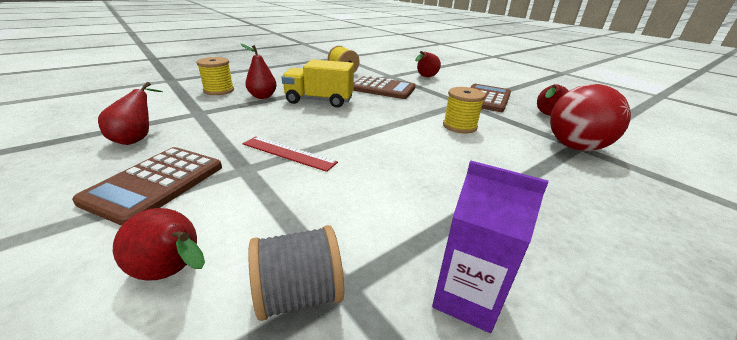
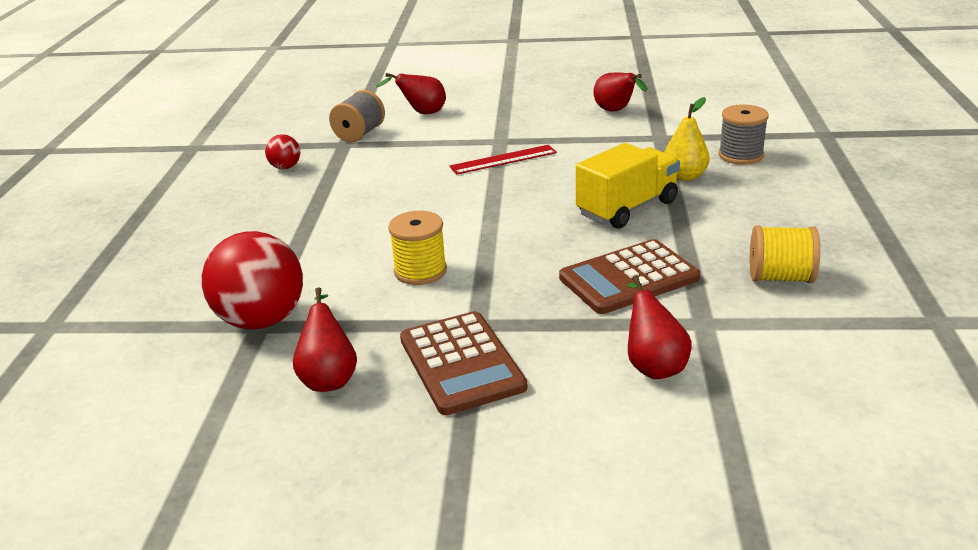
camera: 135 degrees right, 0 degrees up
brown calculator [72,147,222,226] -> none
yellow spool [196,57,234,95] -> grey spool [718,104,769,165]
red pear [241,44,277,99] -> yellow pear [664,97,710,181]
purple carton [432,160,548,333] -> red ball [265,134,300,169]

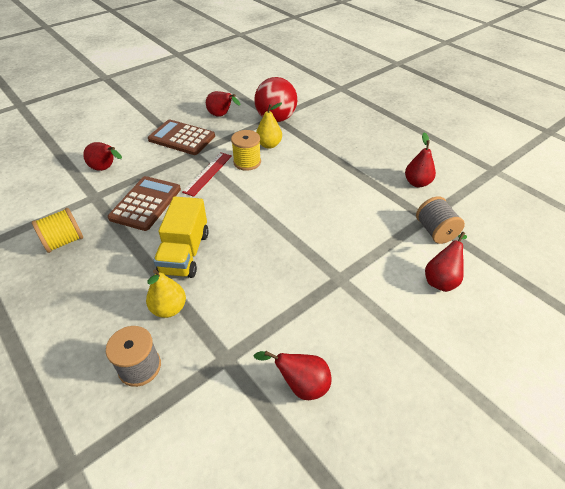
camera: 135 degrees right, 15 degrees up
red ball [265,134,300,169] -> red pear [405,133,436,187]
red ruler [449,145,557,175] -> red ruler moved to [182,152,232,197]
none -> yellow pear [256,102,282,149]

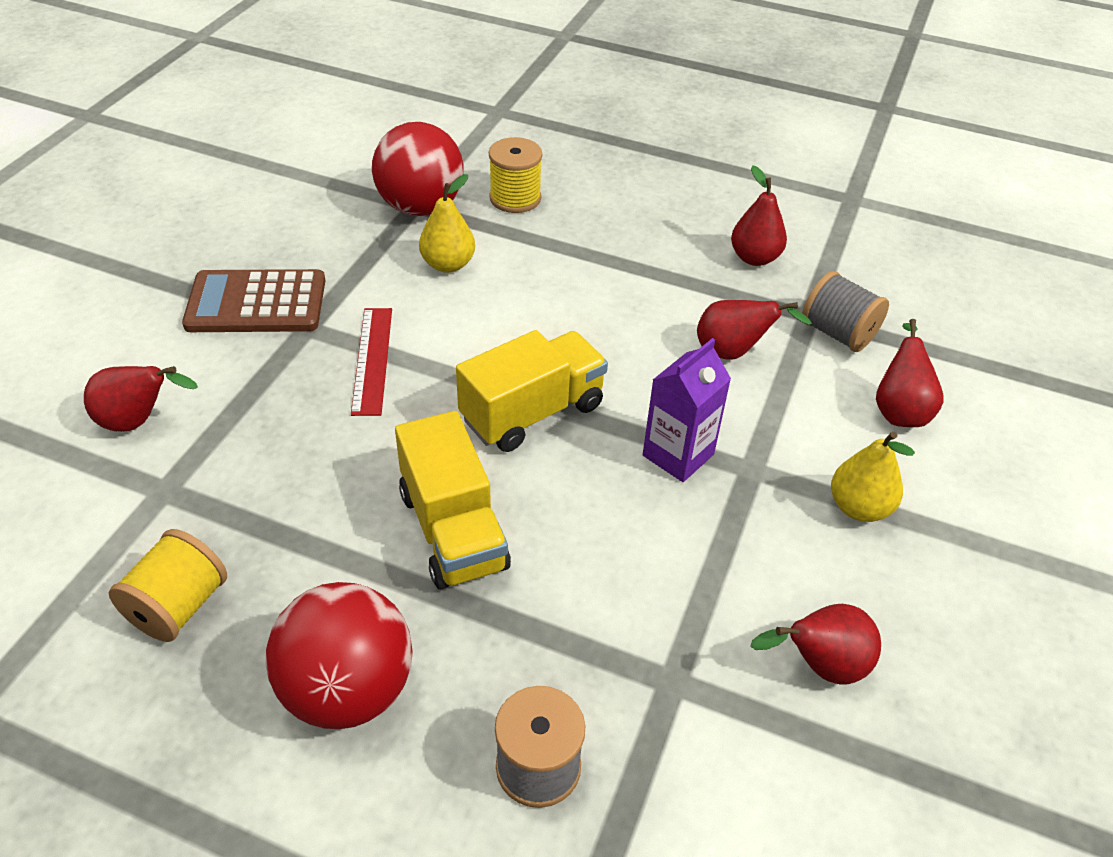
camera: 30 degrees left, 0 degrees up
brown calculator [108,176,181,231] -> none
yellow pear [146,269,186,318] -> yellow pear moved to [831,431,915,522]
red pear [206,91,240,117] -> red pear moved to [697,300,812,360]
yellow spool [231,130,261,171] -> yellow spool moved to [489,137,542,213]
none -> red ball [265,582,413,729]
none -> yellow truck [456,330,608,452]
none -> purple carton [643,338,731,482]

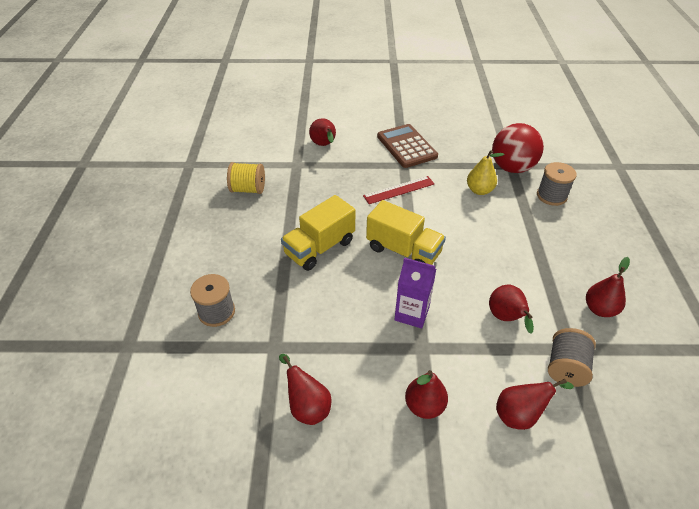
camera: 70 degrees right, 0 degrees up
red ball [265,582,413,729] -> none
yellow spool [489,137,542,213] -> grey spool [537,162,577,206]
yellow pear [831,431,915,522] -> red pear [405,370,448,419]

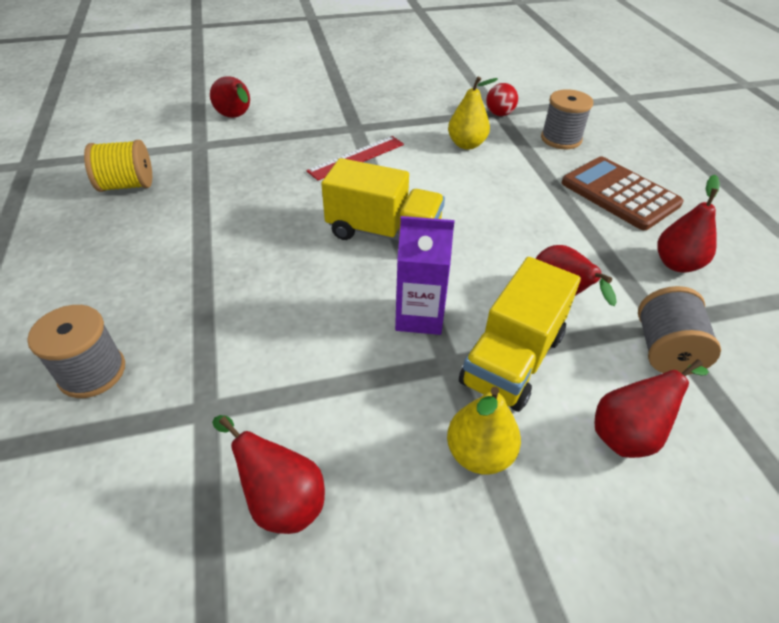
camera: 15 degrees left, 0 degrees up
yellow truck [281,195,355,271] -> yellow truck moved to [459,257,581,412]
brown calculator [377,124,438,168] -> brown calculator moved to [562,156,683,230]
red pear [405,370,448,419] -> yellow pear [447,387,521,475]
red ball [492,123,544,173] -> red ball [486,83,518,116], size x0.48

